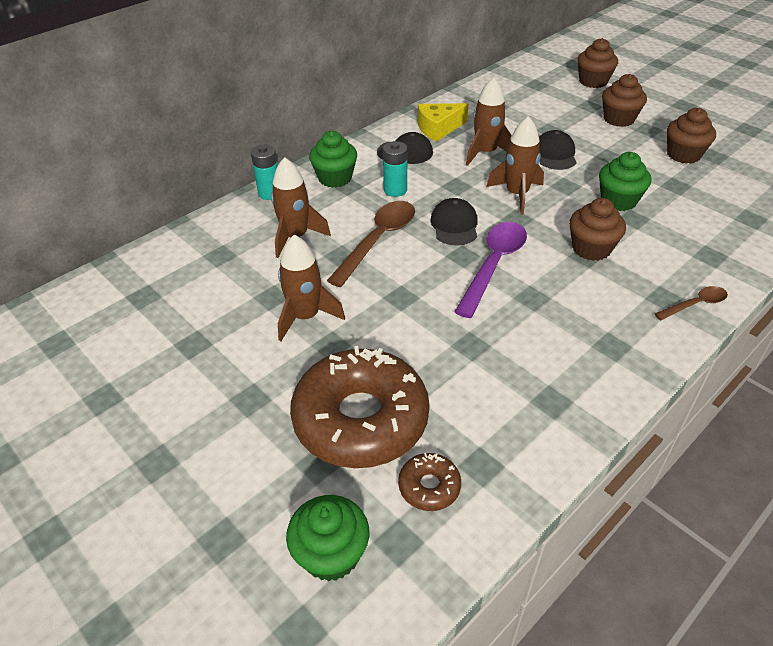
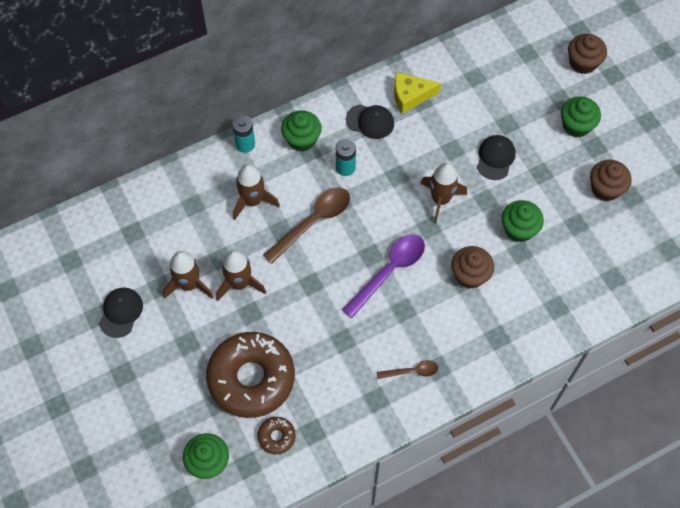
camera: 15 degrees right, 20 degrees up
black cap [430,198,478,246] -> black cap moved to [99,288,143,338]
brown rocket [466,77,512,166] -> brown rocket moved to [163,251,214,299]
brown cupcake [602,74,647,127] -> green cupcake [561,96,601,138]
brown spoon [655,286,728,320] -> brown spoon moved to [377,360,438,379]

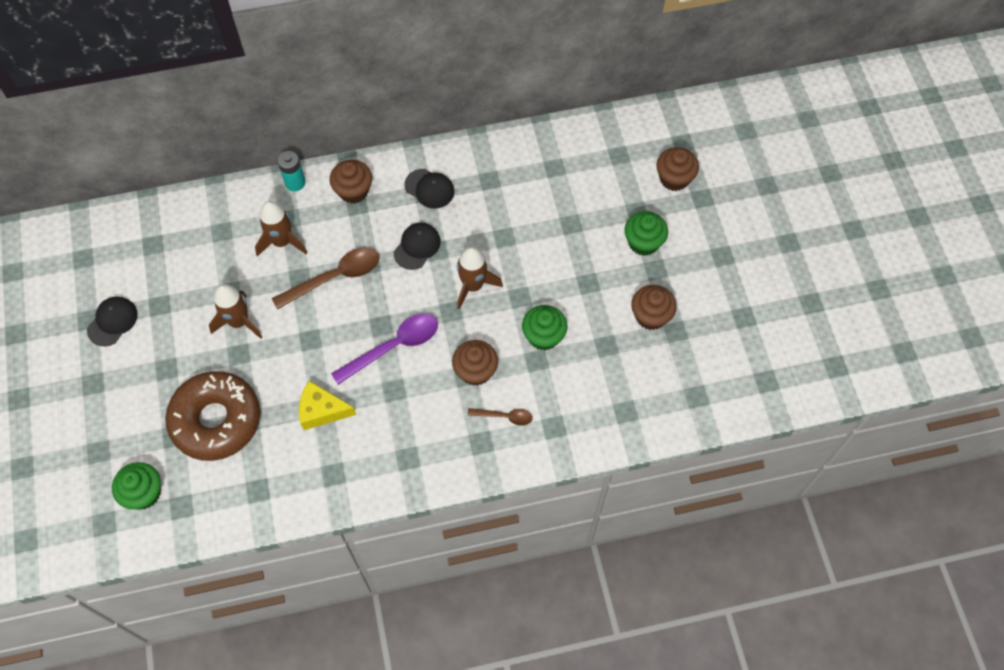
camera: 15 degrees right, 0 degrees up
brown rocket [163,251,214,299] -> none
brown donut [257,417,296,455] -> none
green cupcake [281,110,321,152] -> brown cupcake [330,160,372,204]
turquoise battery [336,139,356,176] -> none
brown spoon [377,360,438,379] -> brown spoon moved to [467,408,533,426]
yellow cheese [394,72,441,114] -> yellow cheese moved to [299,381,356,430]
black cap [477,135,516,180] -> black cap moved to [394,223,441,270]

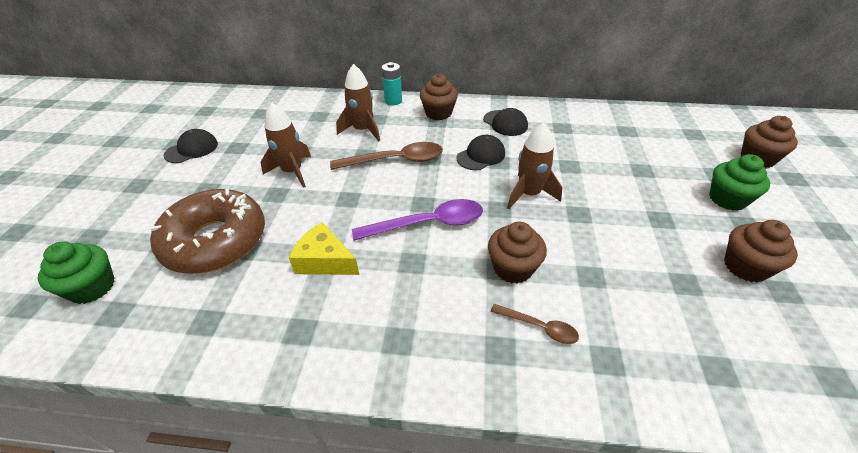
camera: 20 degrees right, 20 degrees down
green cupcake [522,305,567,350] -> none

